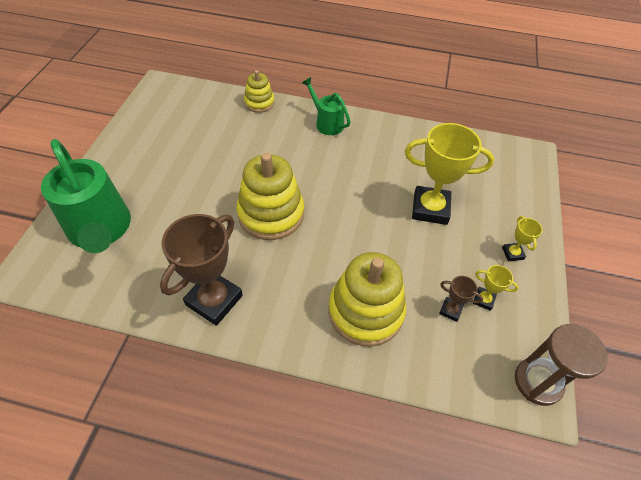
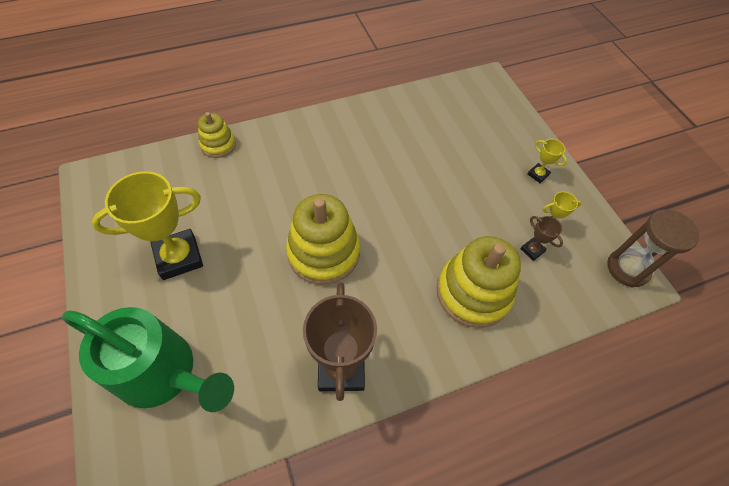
camera: 35 degrees left, 5 degrees up
green watering can [302,77,351,135] -> none
yellow trophy [405,123,494,225] -> yellow trophy moved to [91,171,203,280]
brown trophy [439,276,483,322] -> brown trophy turned 60 degrees clockwise [520,216,563,261]

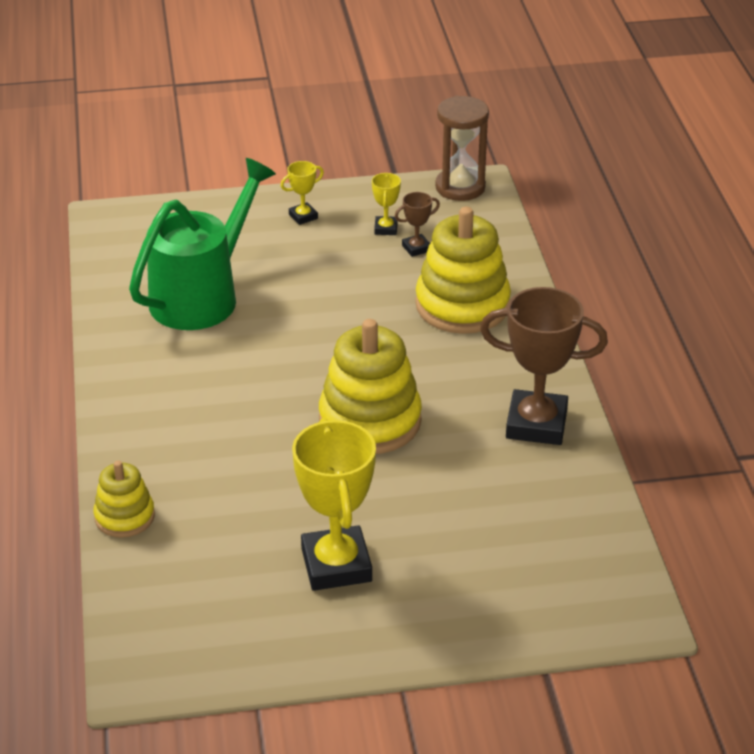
camera: 75 degrees left, 20 degrees down
green watering can [62,307,234,412] -> green watering can moved to [129,158,276,330]

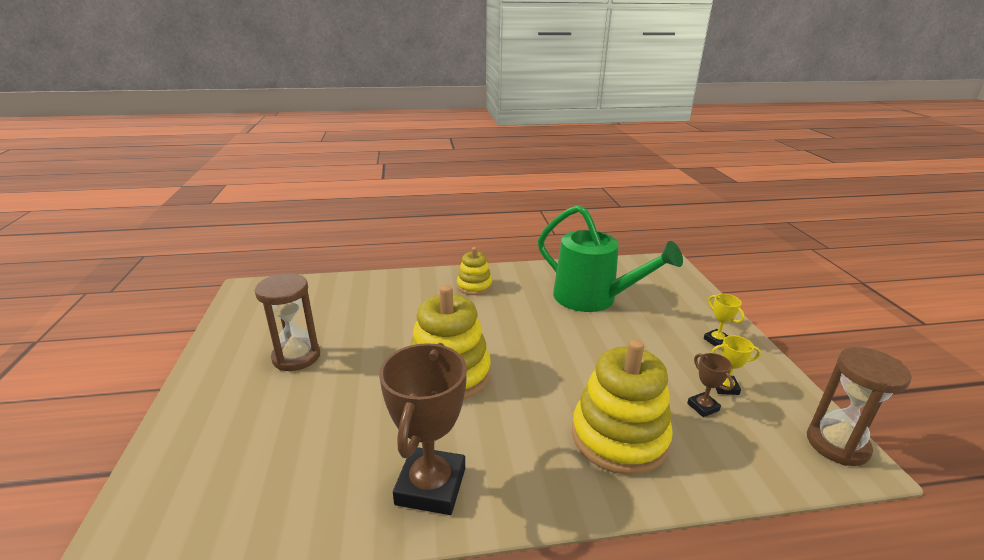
camera: 90 degrees right, 10 degrees down
yellow stacking toy [93,461,155,538] -> yellow stacking toy moved to [457,247,492,295]
yellow trophy [292,418,376,591] -> brown hourglass [254,273,320,371]

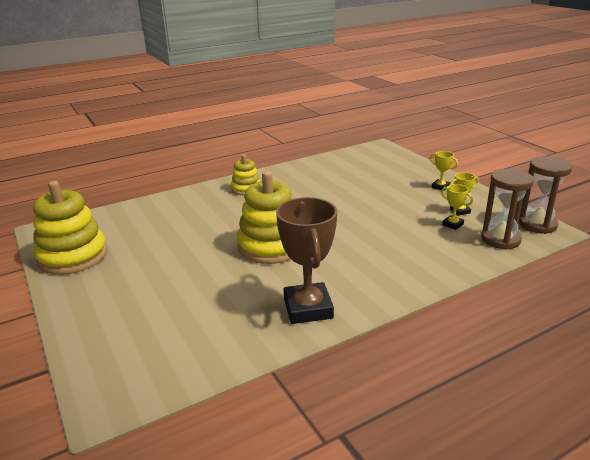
camera: 20 degrees left, 0 degrees up
brown hourglass [254,273,320,371] -> brown hourglass moved to [481,169,534,250]
green watering can [538,205,683,312] -> none
yellow stacking toy [572,340,673,475] -> yellow stacking toy moved to [33,181,107,275]
brown trophy [687,353,734,417] -> yellow trophy [441,184,473,230]

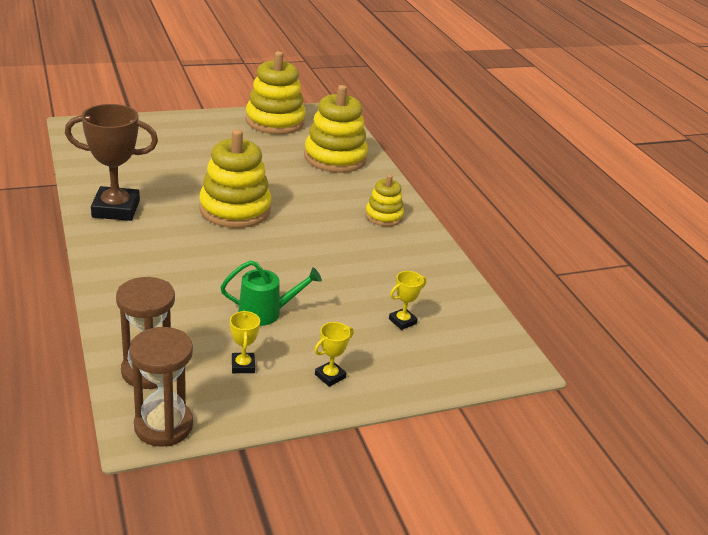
camera: 95 degrees right, 5 degrees up
yellow trophy [441,184,473,230] -> yellow trophy moved to [389,271,426,330]
none -> green watering can [220,260,322,326]
none -> yellow stacking toy [304,85,368,173]

